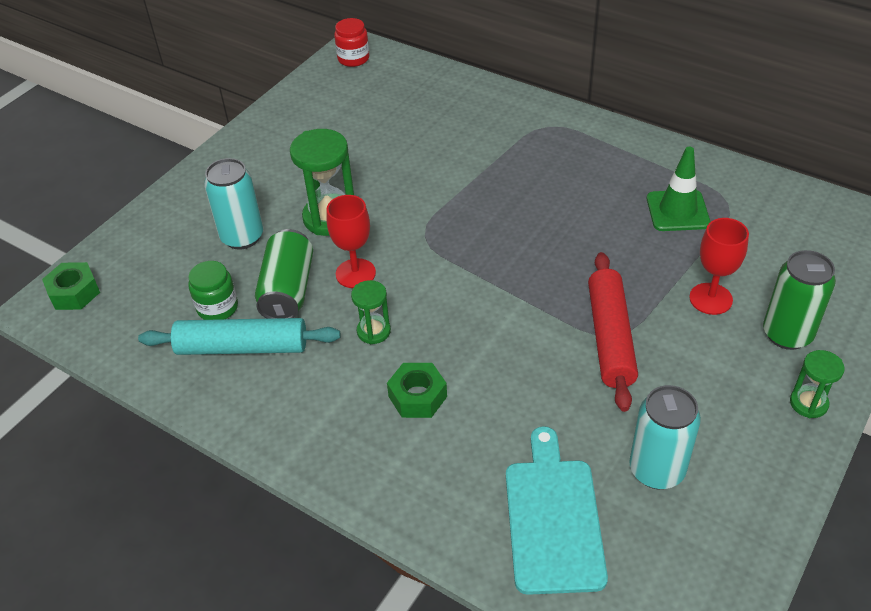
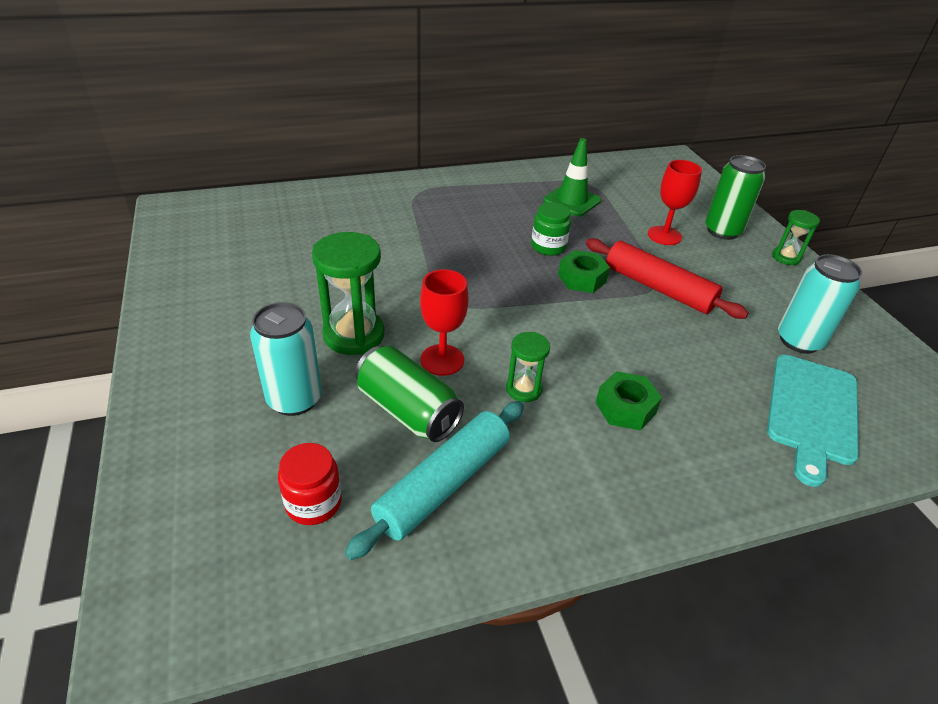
camera: 55 degrees left, 5 degrees down
green nut [42,262,100,310] -> green nut moved to [558,250,610,293]
green jar [188,261,238,320] -> green jar moved to [531,202,571,256]
red jar [334,18,369,67] -> red jar moved to [278,443,342,525]
turquoise cutting board [506,426,608,595] -> turquoise cutting board turned 105 degrees counterclockwise [767,355,859,487]

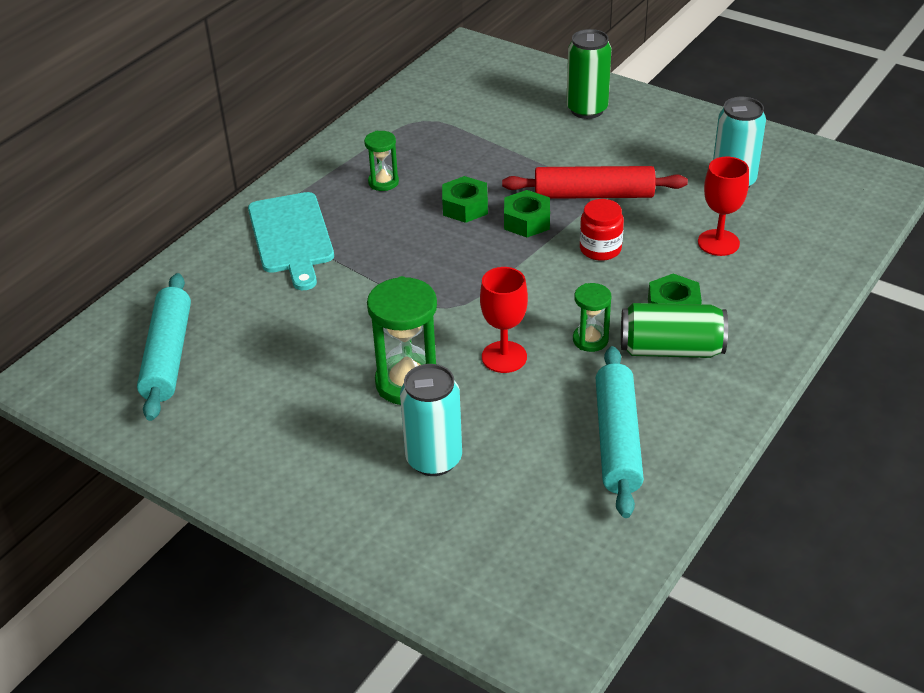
camera: 35 degrees left, 0 degrees up
red jar [278,443,342,525] -> red jar moved to [580,199,624,261]
green can [355,346,464,442] -> green can moved to [621,303,728,358]
green jar [531,202,571,256] -> green nut [442,176,488,223]
green traffic cone [543,138,601,217] -> none
red goblet [648,160,702,245] -> red goblet moved to [698,157,749,256]
turquoise cutting board [767,355,859,487] -> turquoise cutting board moved to [248,192,334,290]
green hourglass [772,210,820,265] -> green hourglass moved to [364,131,399,191]
none -> turquoise rolling pin [137,273,191,421]

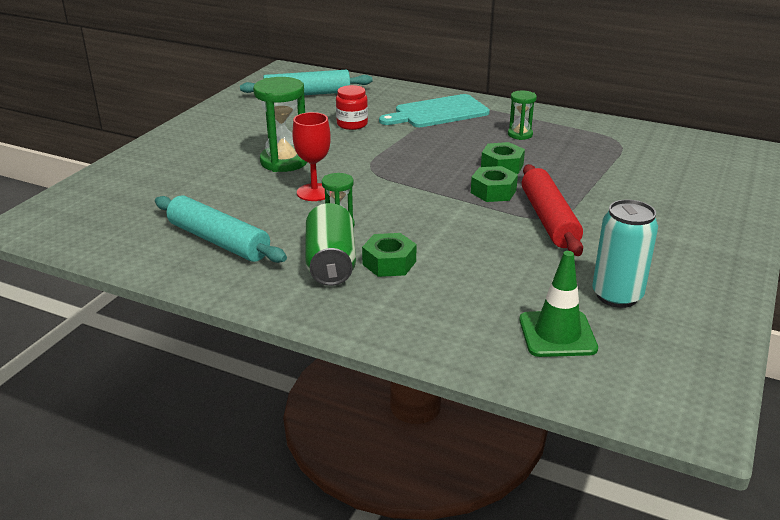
camera: 80 degrees right, 10 degrees down
turquoise can [400,364,462,476] -> none
green can [566,29,612,119] -> none
red jar [580,199,624,261] -> red jar moved to [336,85,368,130]
turquoise rolling pin [596,346,644,518] -> turquoise rolling pin turned 45 degrees clockwise [155,196,287,263]
red goblet [698,157,749,256] -> none
none -> green traffic cone [519,251,598,357]

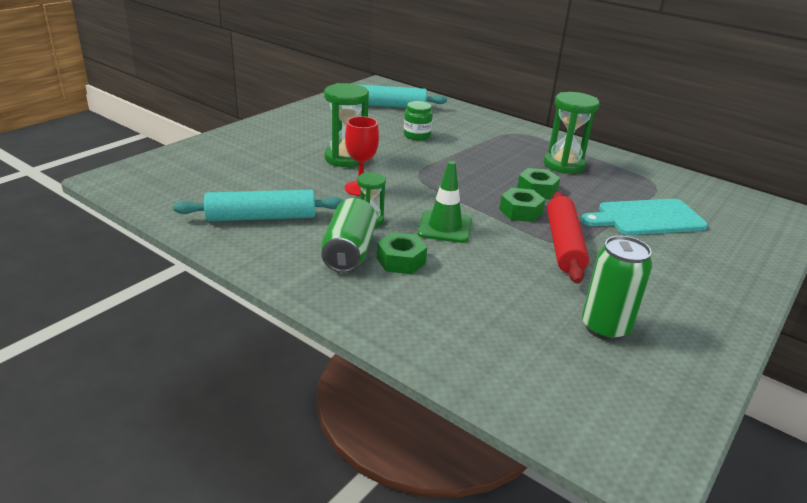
camera: 10 degrees right, 0 degrees up
turquoise rolling pin [155,196,287,263] -> turquoise rolling pin turned 60 degrees counterclockwise [173,190,344,221]
red jar [336,85,368,130] -> green jar [404,101,433,140]
turquoise cutting board [379,94,490,127] -> turquoise cutting board moved to [581,199,708,235]
green hourglass [508,91,537,140] -> green hourglass [544,92,600,174], size x1.79
green traffic cone [519,251,598,357] -> green traffic cone moved to [417,161,472,243]
turquoise can [592,199,658,308] -> green can [582,236,652,341]

